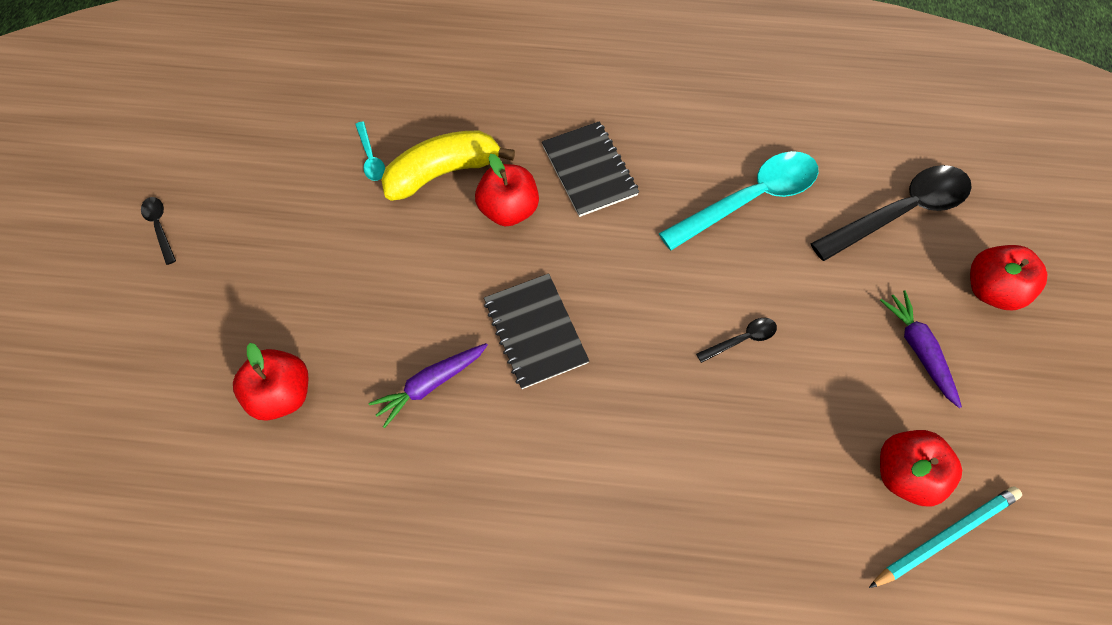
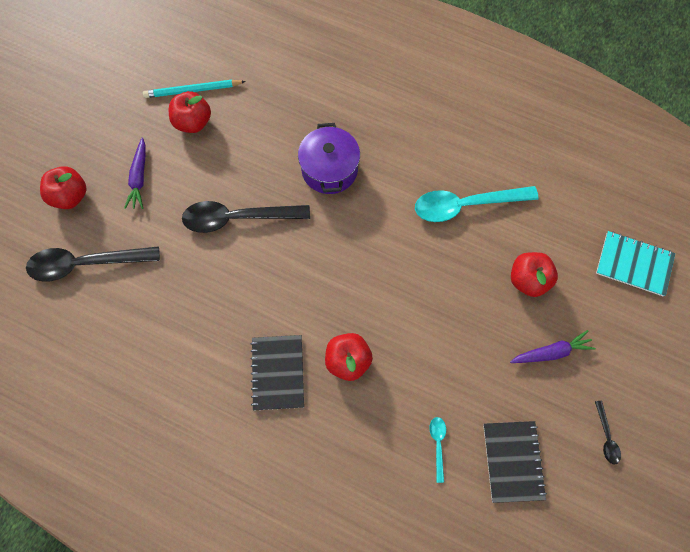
camera: 160 degrees left, 5 degrees up
purple carrot [368,343,488,428] -> purple carrot moved to [510,330,596,363]
yellow banana [381,131,515,201] -> none
black notebook [484,273,589,389] -> black notebook moved to [483,421,547,503]
turquoise spoon [659,151,819,250] -> turquoise spoon moved to [415,186,539,222]
black spoon [696,318,777,363] -> black spoon [182,201,310,233], size x2.25
none -> purple pot [298,123,360,194]
none -> turquoise notebook [596,231,675,296]

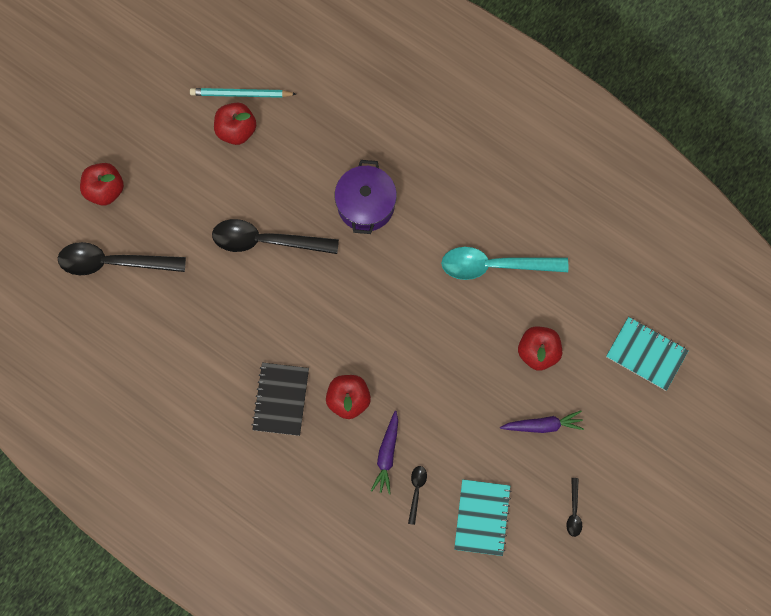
camera: 10 degrees right, 5 degrees up
purple carrot [124,138,146,209] -> purple carrot moved to [371,411,398,495]
turquoise spoon [429,417,446,483] -> black spoon [408,466,427,525]
black notebook [483,421,547,503] -> turquoise notebook [454,479,512,556]

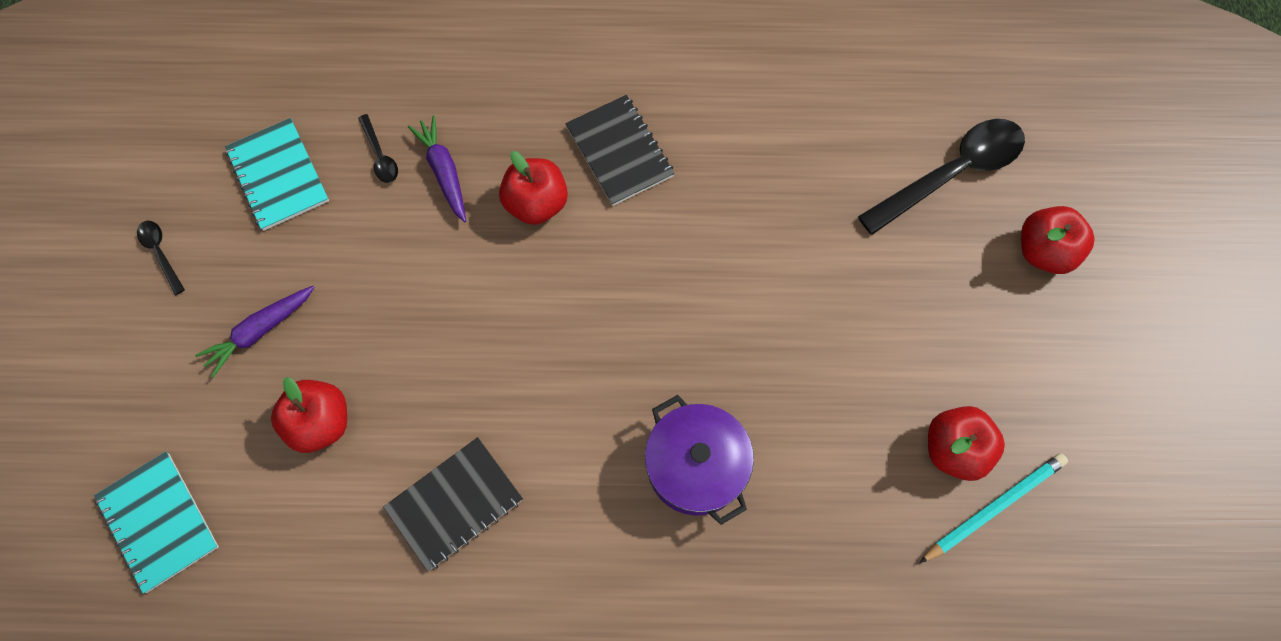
camera: 145 degrees right, 5 degrees down
black spoon [212,219,339,254] -> none
turquoise spoon [441,247,568,280] -> black notebook [383,437,523,571]
turquoise notebook [606,317,689,391] -> turquoise notebook turned 60 degrees clockwise [94,452,219,594]

